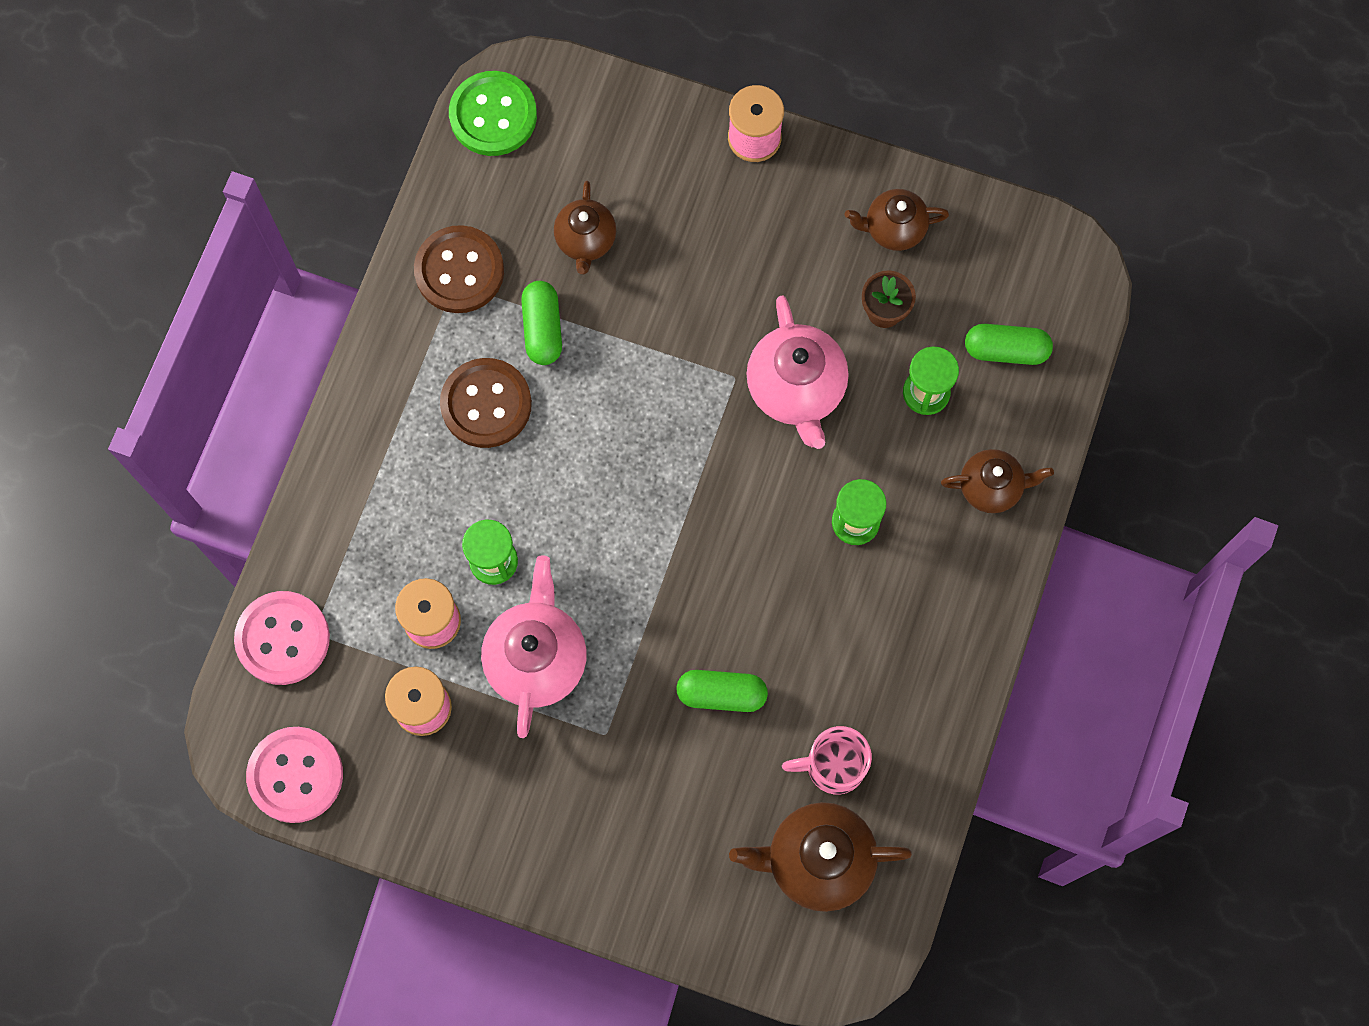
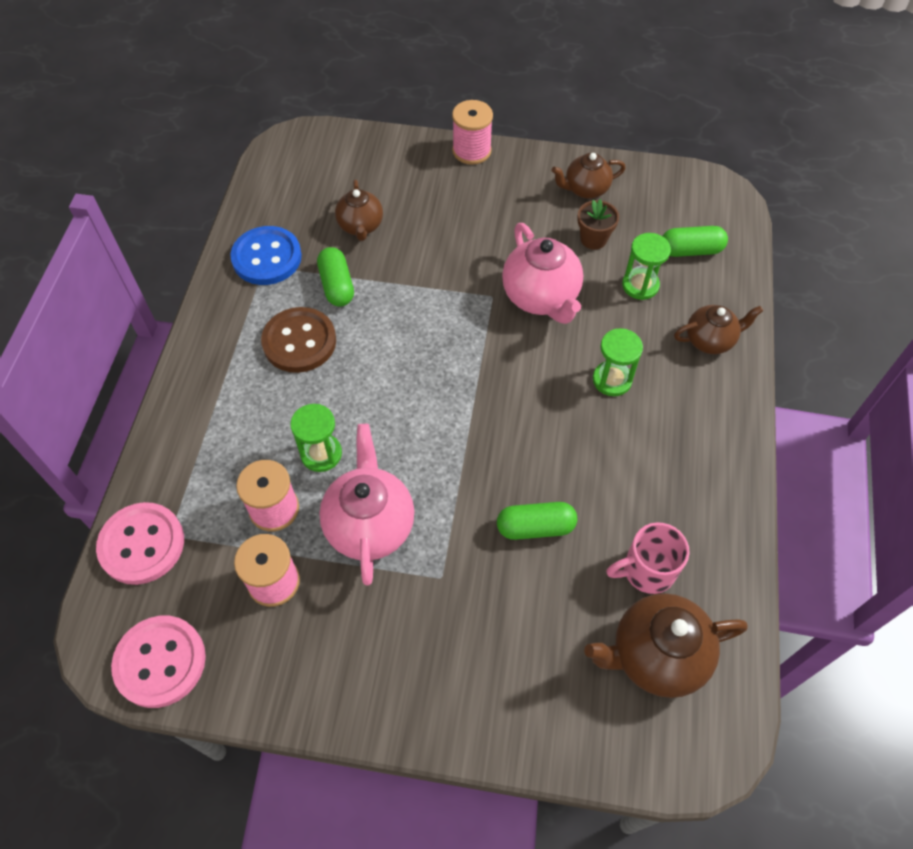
camera: 10 degrees left, 15 degrees down
brown button [414,225,504,313] -> blue button [230,226,302,285]
green button [449,71,537,156] -> none

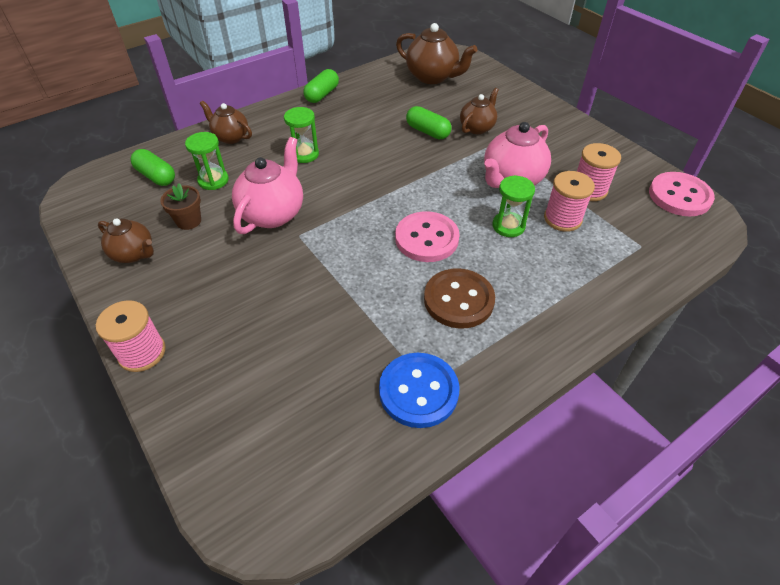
camera: 135 degrees left, 10 degrees down
pink button [96,502,184,585] -> pink button moved to [395,211,460,262]
green capsule [317,247,354,307] -> green capsule moved to [303,69,339,103]
brown teapot [335,180,383,241] -> brown teapot moved to [460,88,499,134]
pink mug [606,522,689,594] -> none

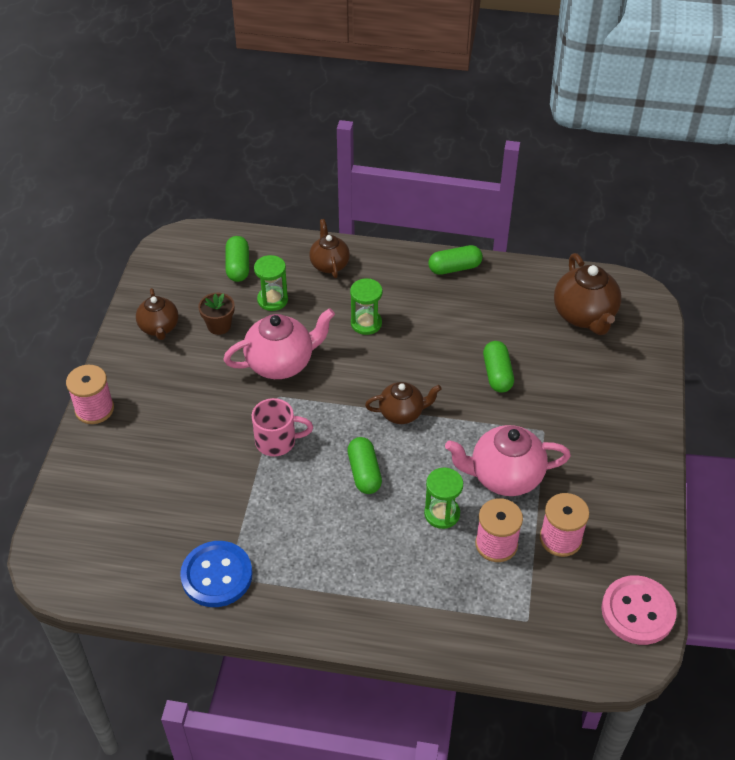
camera: 45 degrees right, 0 degrees up
pink button [395,211,460,262] -> green capsule [347,437,382,494]
brown button [424,268,495,329] -> none
brown teapot [460,88,499,134] -> brown teapot moved to [365,382,441,424]
none -> pink mug [252,398,313,456]

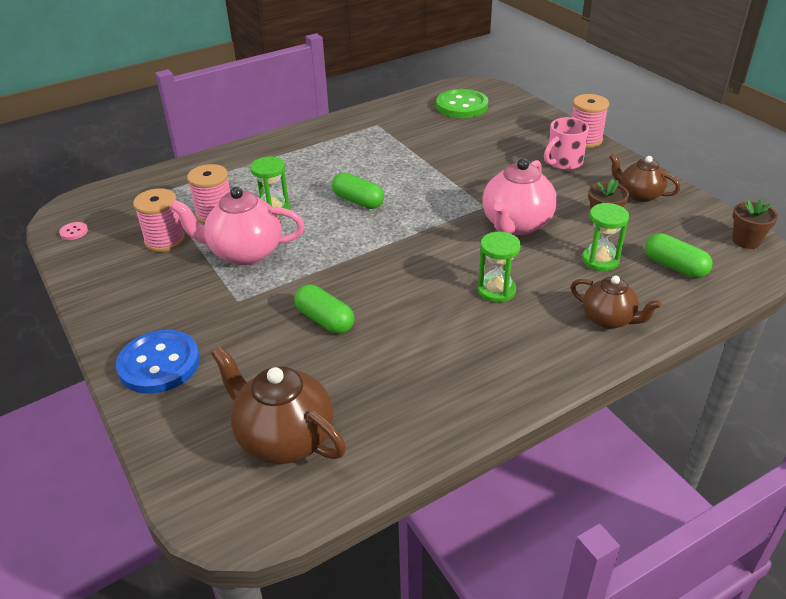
camera: 140 degrees right, 10 degrees down
blue button [180,541,253,607] -> blue button moved to [116,330,200,394]
pink mug [252,398,313,456] -> pink mug moved to [544,117,589,170]
brown teapot [365,382,441,424] -> none
green capsule [428,245,483,275] -> none
pink teapot [445,425,571,496] -> pink teapot turned 135 degrees counterclockwise [170,187,305,265]
pink button [601,575,677,645] -> pink button [59,222,88,240], size x0.41
none -> green button [436,89,488,118]
none -> brown flower pot [732,199,778,249]

